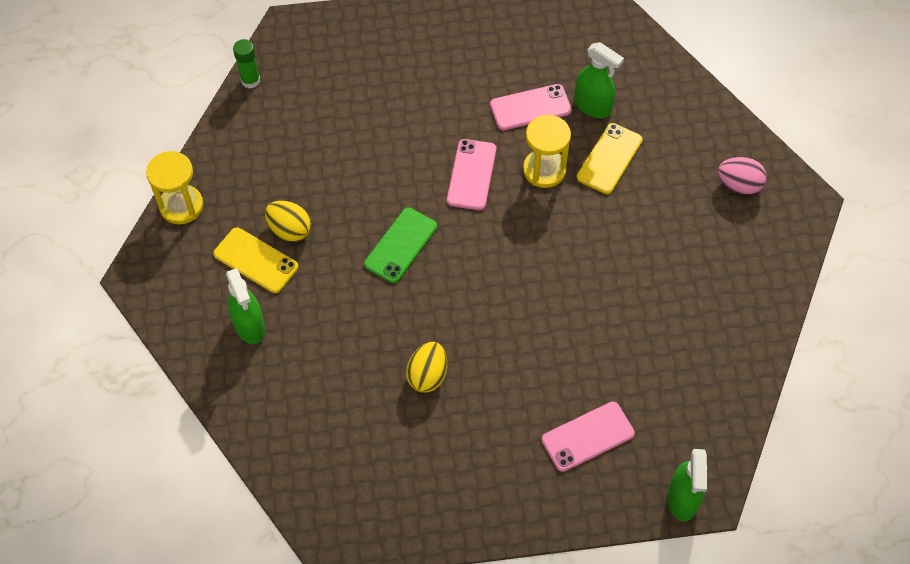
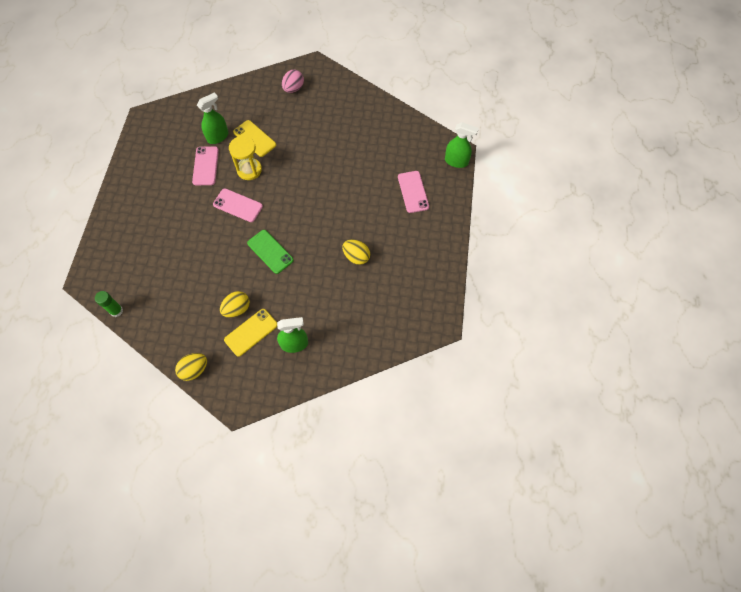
camera: 75 degrees left, 5 degrees up
yellow hourglass [146,151,203,224] -> yellow egg [175,353,207,381]

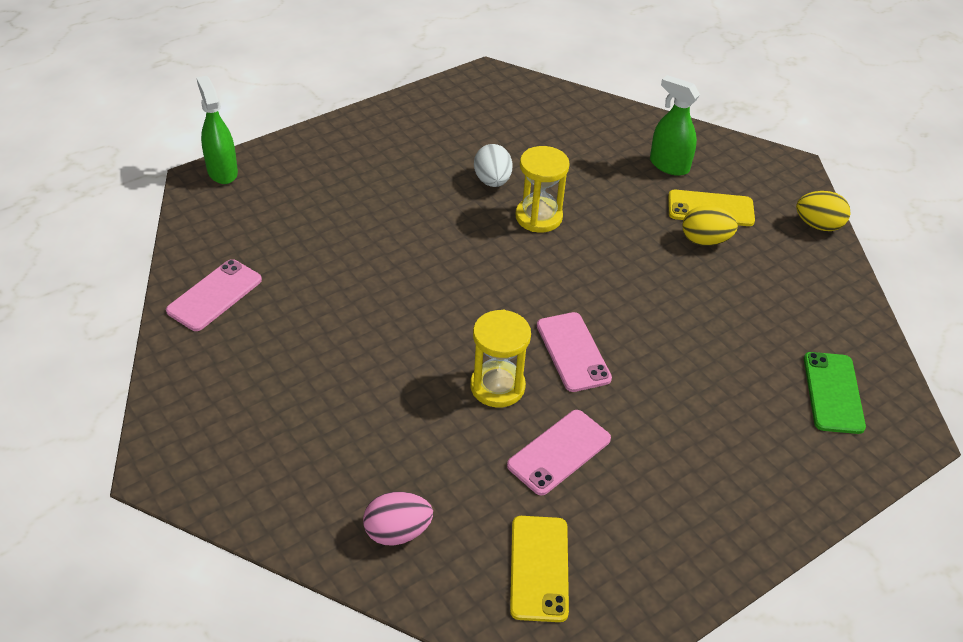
camera: 135 degrees left, 20 degrees down
green glue stick [95,291,123,317] -> none
green spray bottle [197,92,229,144] -> none
yellow phone [233,120,276,157] -> yellow phone moved to [510,516,569,622]
green phone [247,230,294,274] -> green phone moved to [804,352,866,434]
pink egg [282,70,304,93] -> pink egg moved to [363,492,433,545]
yellow egg [342,240,370,265] -> white egg [474,144,513,187]
pink phone [398,171,429,213] -> pink phone moved to [166,259,262,331]
none -> yellow hourglass [515,146,569,233]

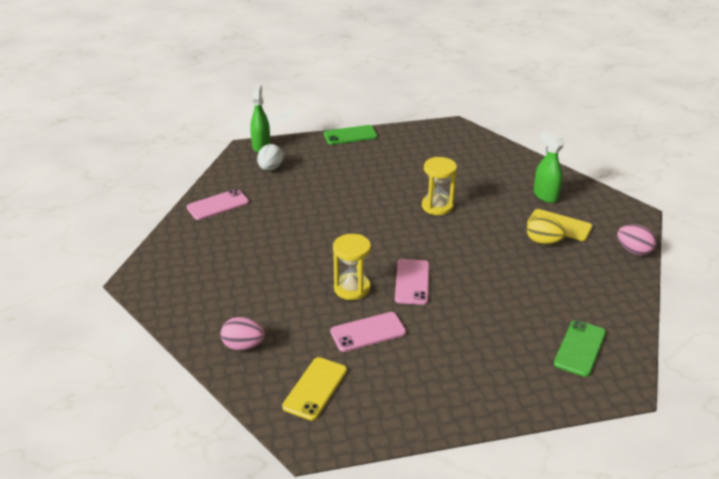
camera: 25 degrees right, 10 degrees down
white egg [474,144,513,187] -> white egg moved to [257,144,283,171]
yellow egg [796,191,851,231] -> pink egg [617,224,657,255]
none -> green phone [324,125,378,145]

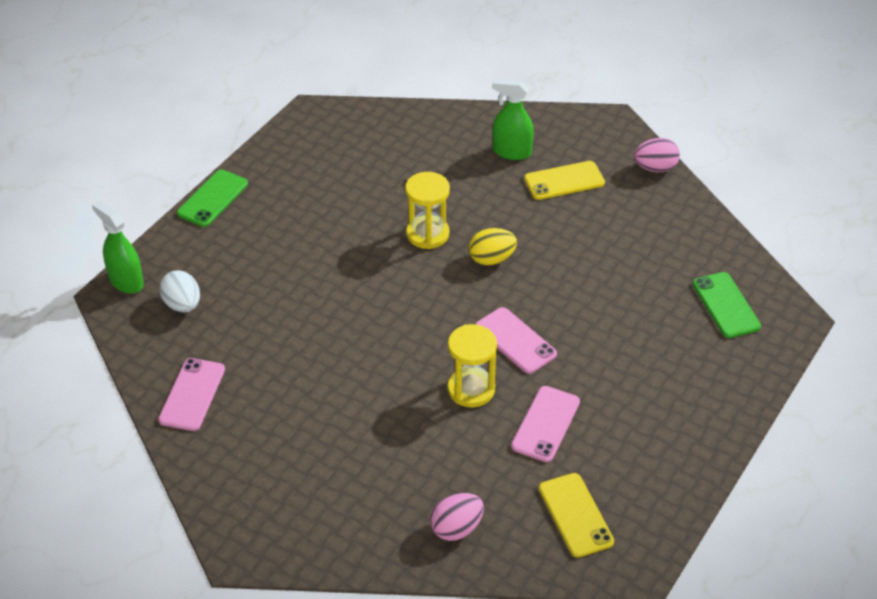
camera: 45 degrees left, 10 degrees up
yellow egg [527,216,565,245] -> yellow egg moved to [469,228,517,266]

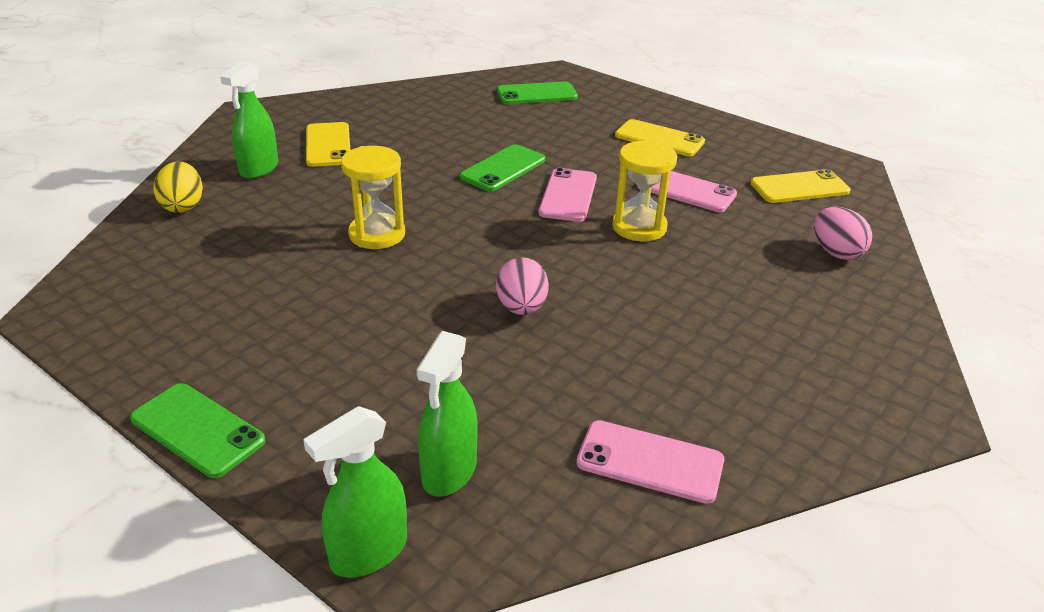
camera: 85 degrees left, 10 degrees down
white egg [159,270,200,312] -> green spray bottle [417,331,478,497]
yellow egg [469,228,517,266] -> yellow egg moved to [153,161,203,213]
pink phone [476,307,557,374] -> pink phone turned 45 degrees counterclockwise [539,168,597,222]
pink egg [634,138,680,172] -> pink egg moved to [496,257,549,315]
none -> green phone [460,144,545,191]
none -> yellow phone [615,119,705,156]

